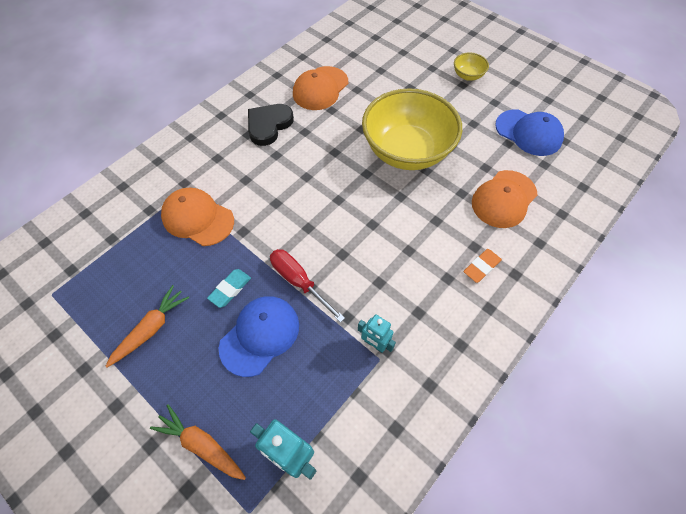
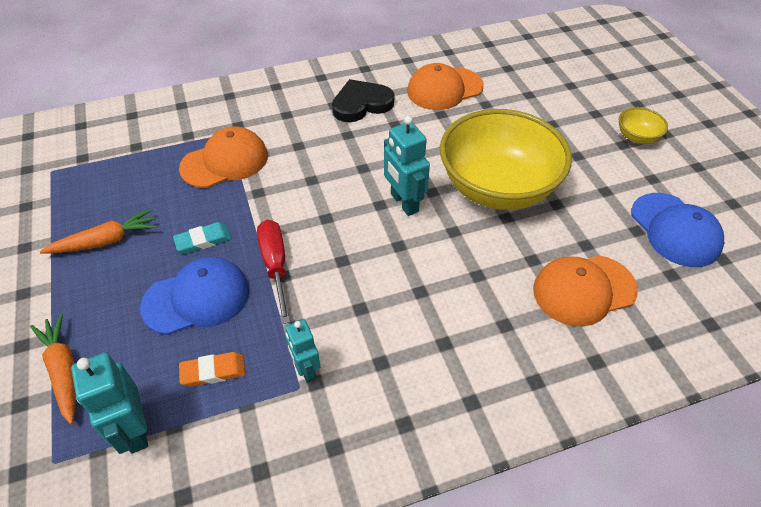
camera: 30 degrees right, 10 degrees down
orange cap [161,188,234,246] -> orange cap turned 90 degrees clockwise [179,126,268,188]
orange eraser [463,249,502,283] -> orange eraser moved to [179,352,245,387]
none -> turquoise robot [384,116,430,216]

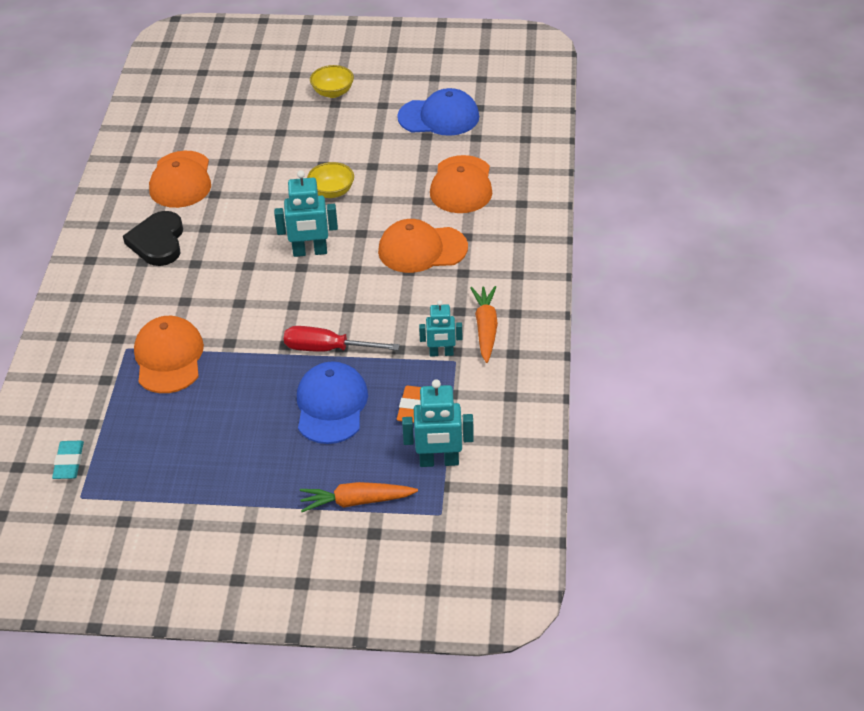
camera: 65 degrees left, 5 degrees down
orange carrot [40,209,158,253] -> orange carrot moved to [470,286,498,363]
turquoise eraser [173,222,232,254] -> turquoise eraser moved to [52,441,84,479]
yellow bowl [440,109,572,210] -> yellow bowl [307,162,354,198], size x0.41
none -> orange cap [378,219,468,273]

